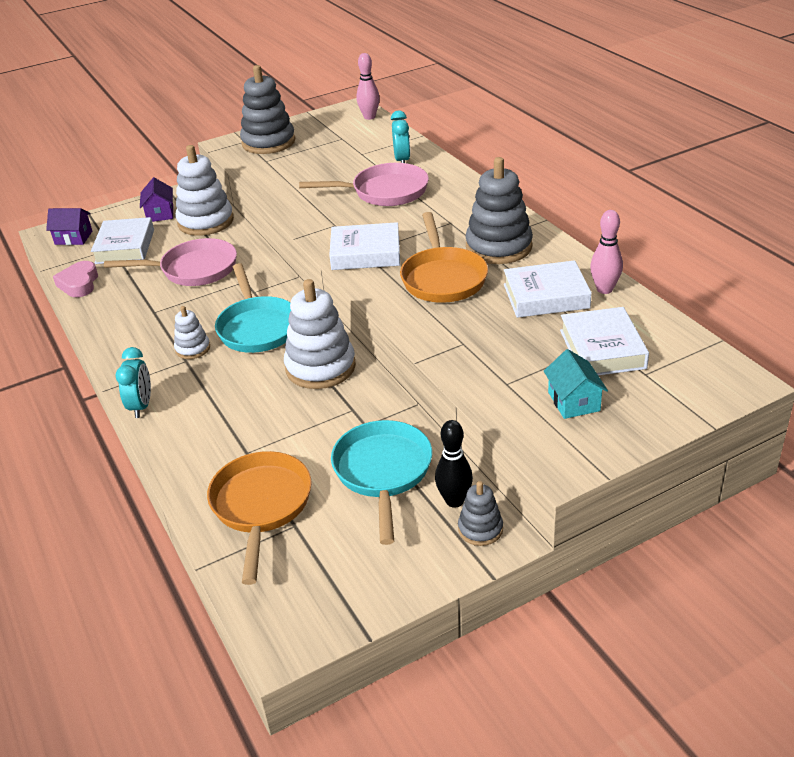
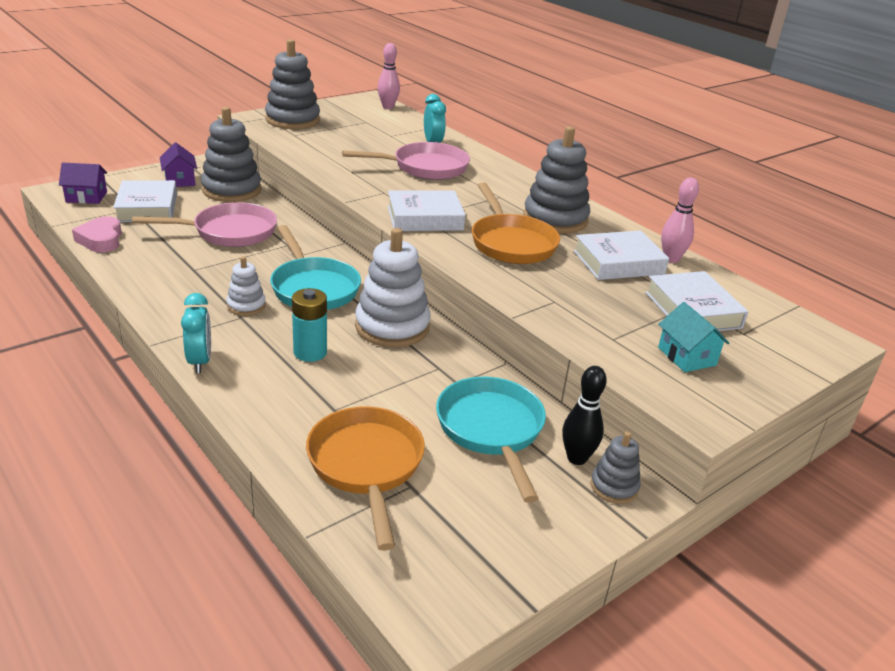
camera: 15 degrees left, 5 degrees down
white stacking toy [175,145,234,236] -> grey stacking toy [201,107,262,202]
none -> turquoise battery [292,288,327,362]

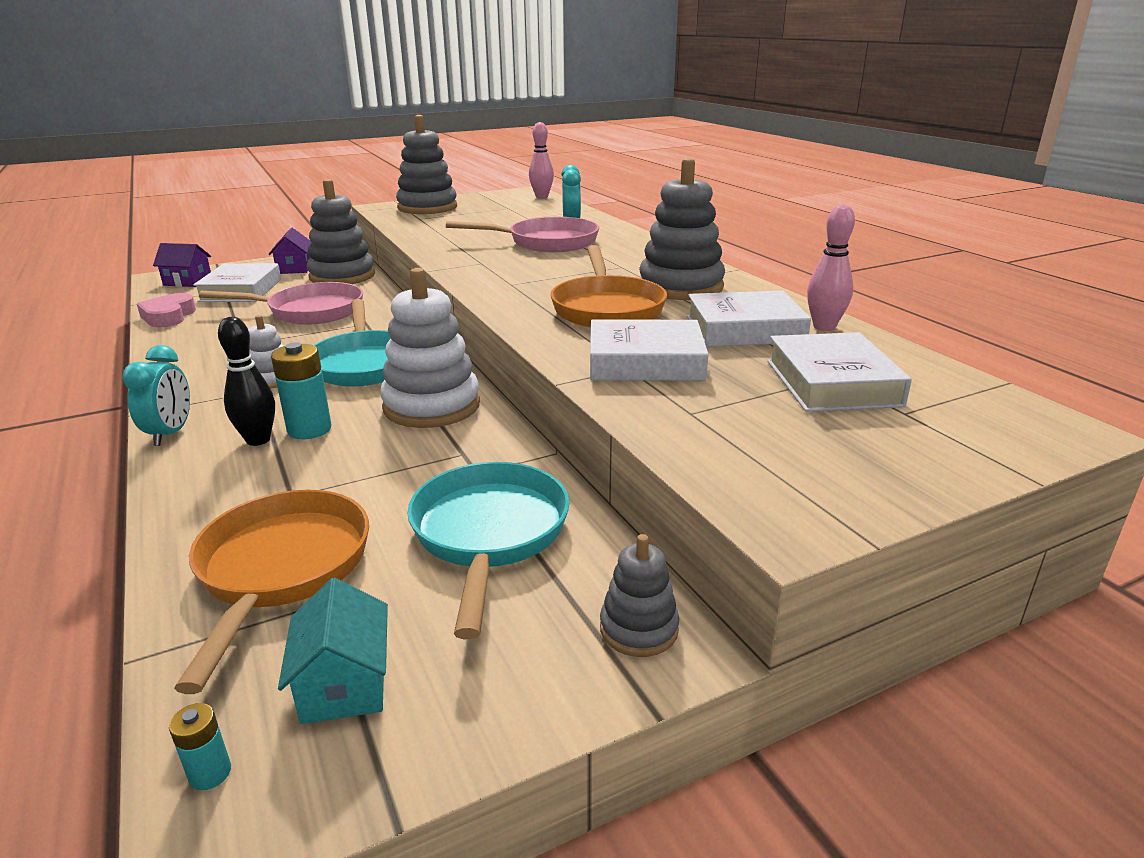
camera: 15 degrees right, 5 degrees down
white book [388,190,465,231] -> white book moved to [590,320,709,381]
black bowling pin [562,366,607,465] -> black bowling pin moved to [218,317,275,446]
turquoise house [658,302,730,372] -> turquoise house moved to [278,578,388,724]
none -> turquoise battery [169,703,231,790]

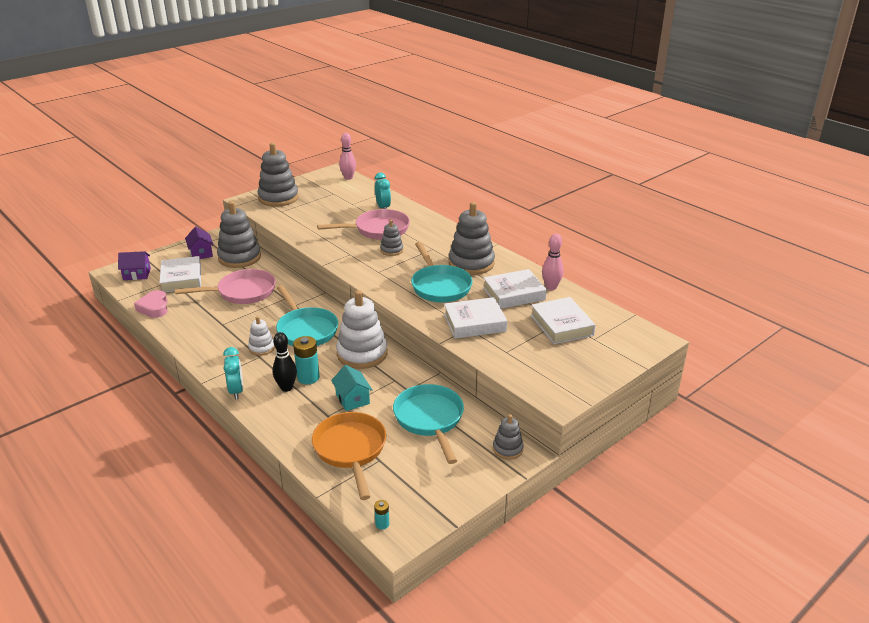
camera: 15 degrees left, 5 degrees up
turquoise house [278,578,388,724] -> turquoise house moved to [331,365,373,411]
orange pan [550,245,667,328] -> turquoise pan [411,242,473,302]
none -> grey stacking toy [380,220,403,256]

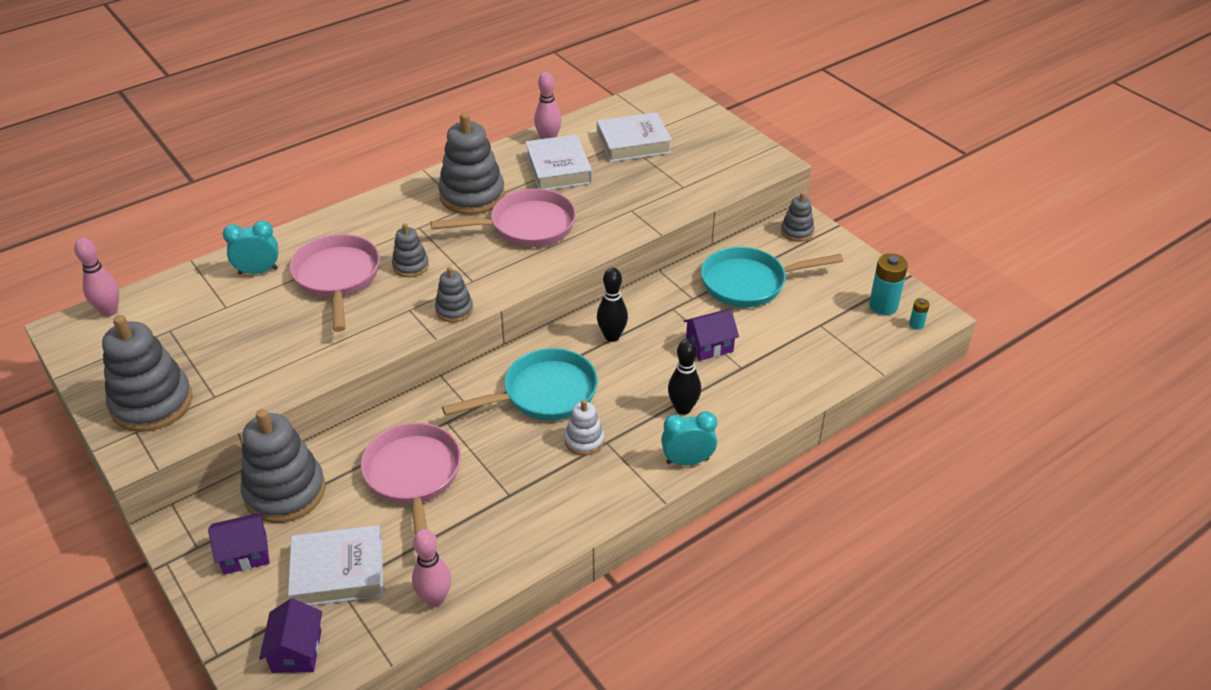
camera: 85 degrees left, 10 degrees up
pink heart [134,290,168,318] -> pink bowling pin [412,529,451,607]
turquoise battery [293,336,320,384] -> turquoise battery moved to [869,253,908,315]
orange pan [312,412,386,500] -> none
turquoise house [331,365,373,411] -> purple house [683,310,739,361]
white stacking toy [336,290,387,369] -> black bowling pin [597,268,628,342]
turquoise pan [411,242,473,302] -> pink pan [430,189,576,247]
white book [444,297,507,339] -> none
none -> grey stacking toy [435,267,473,322]

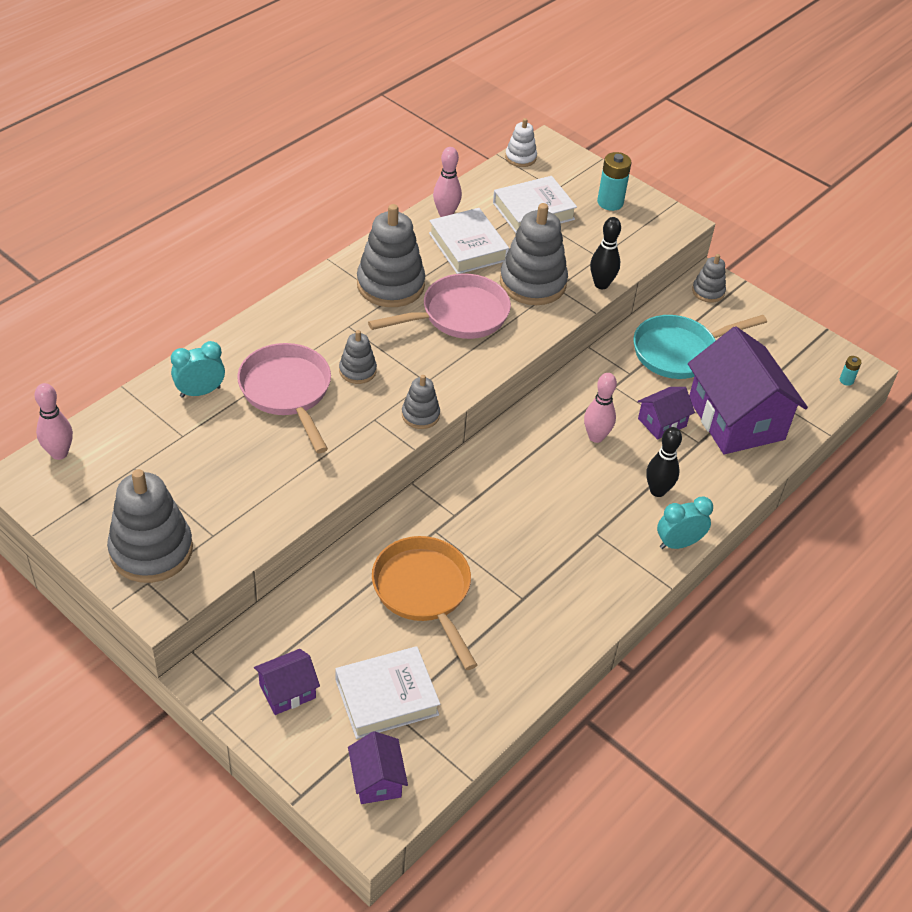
camera: 15 degrees left, 5 degrees up
grey stacking toy [241,409,325,523] -> grey stacking toy moved to [500,203,568,305]
pink pan [361,423,461,534] -> orange pan [372,536,477,670]
pink bowling pin [412,529,451,607] -> pink bowling pin moved to [584,373,617,443]
turquoise pan [442,348,598,420] -> none
white stacking toy [565,399,604,456] -> white stacking toy moved to [505,118,537,167]
black bowling pin [597,268,628,342] -> black bowling pin moved to [590,217,621,289]
turquoise battery [869,253,908,315] -> turquoise battery moved to [597,152,632,211]
none -> purple house [688,326,808,454]

